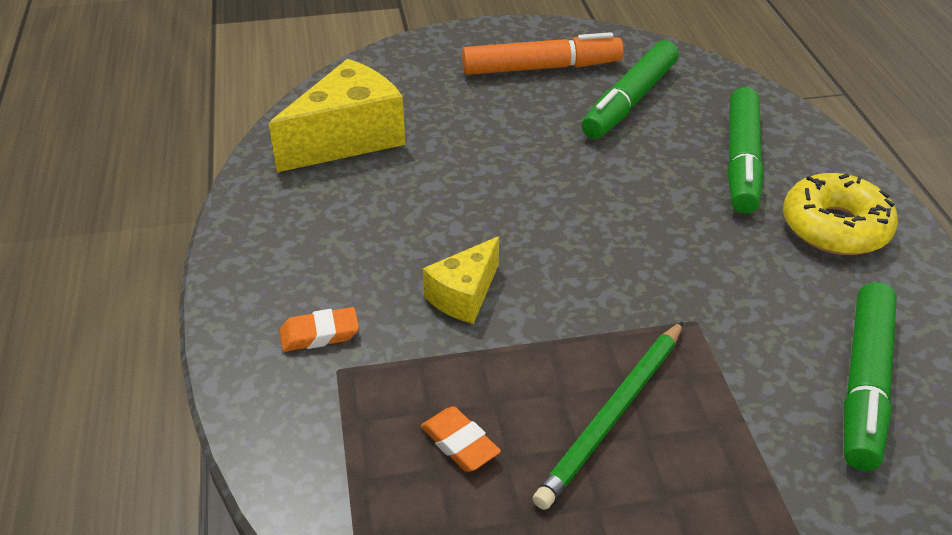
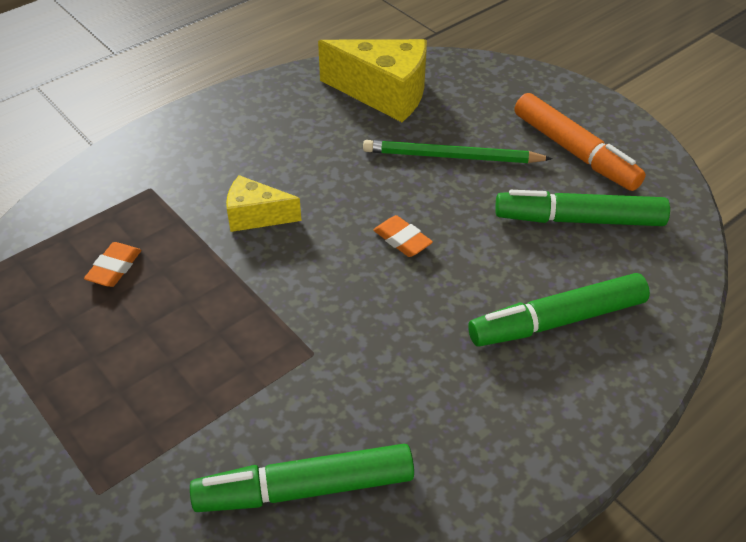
camera: 60 degrees right, 5 degrees up
orange eraser [280,307,359,352] -> orange eraser moved to [373,215,433,257]
green pencil [533,321,683,510] -> green pencil moved to [363,140,553,163]
yellow donut [783,173,898,255] -> none

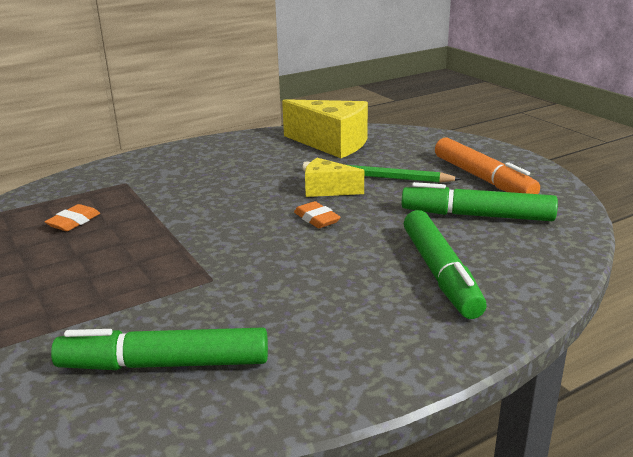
camera: 10 degrees right, 20 degrees down
yellow cheese [226,175,302,232] -> yellow cheese moved to [305,158,364,197]
green marker [468,273,650,347] -> green marker turned 90 degrees counterclockwise [404,210,487,319]

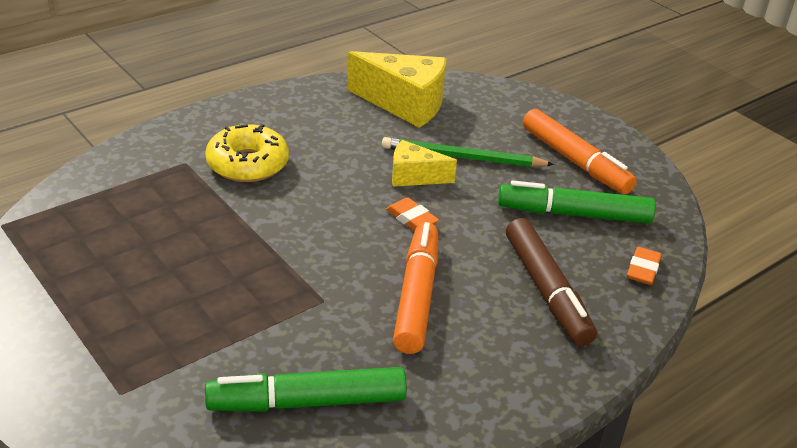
camera: 10 degrees left, 10 degrees up
orange eraser [45,204,100,231] -> orange eraser moved to [627,247,662,285]
green marker [404,210,487,319] -> brown marker [506,218,597,346]
none -> yellow donut [205,124,289,182]
none -> orange marker [393,222,438,354]

